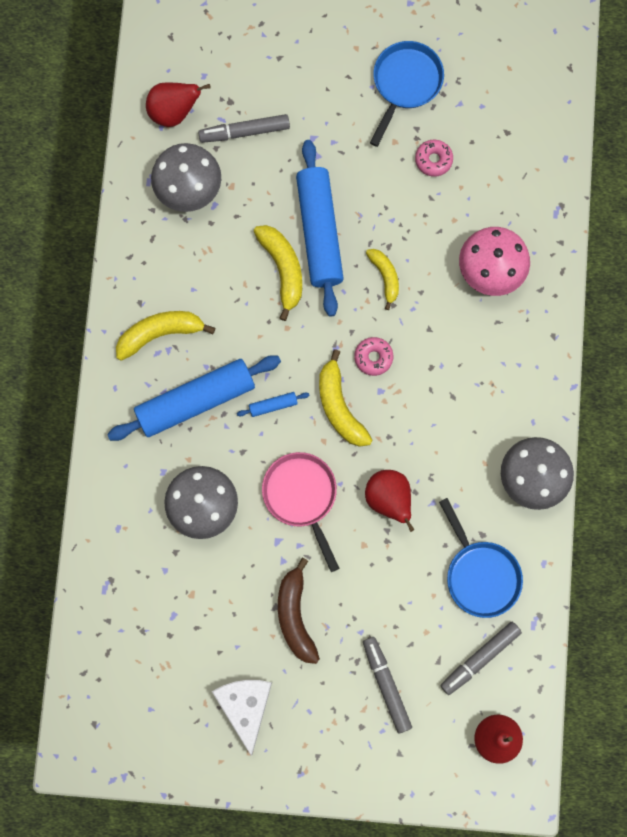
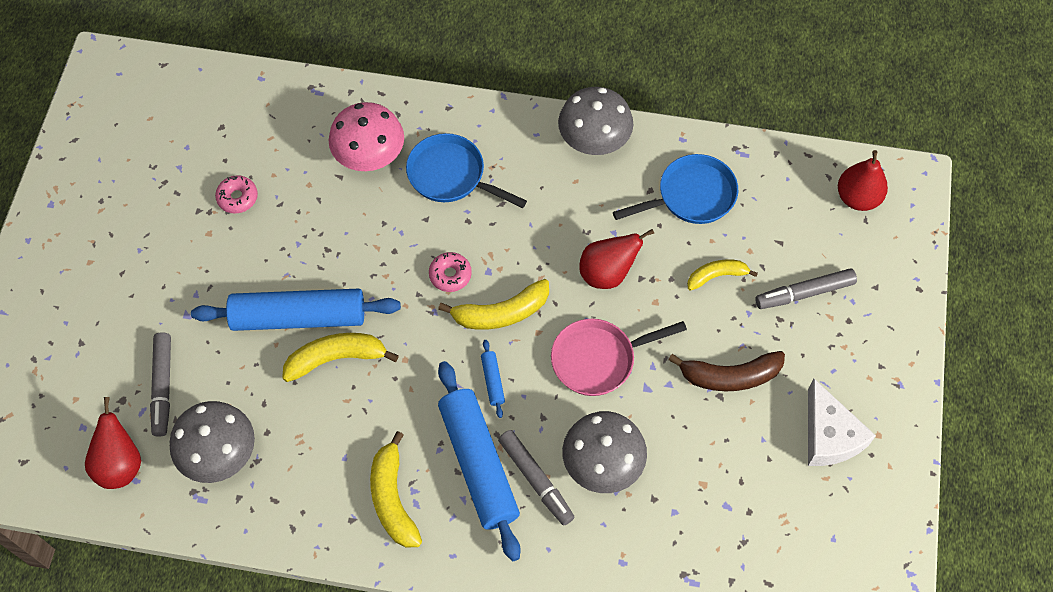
camera: 85 degrees left, 15 degrees down
white cheese [212,680,272,756] -> white cheese turned 105 degrees counterclockwise [808,379,876,466]
yellow banana [366,249,399,310] -> yellow banana moved to [687,259,758,291]
blue pan [370,41,444,147] -> blue pan moved to [406,133,527,208]
grey marker [440,622,522,695] -> grey marker moved to [498,430,574,526]

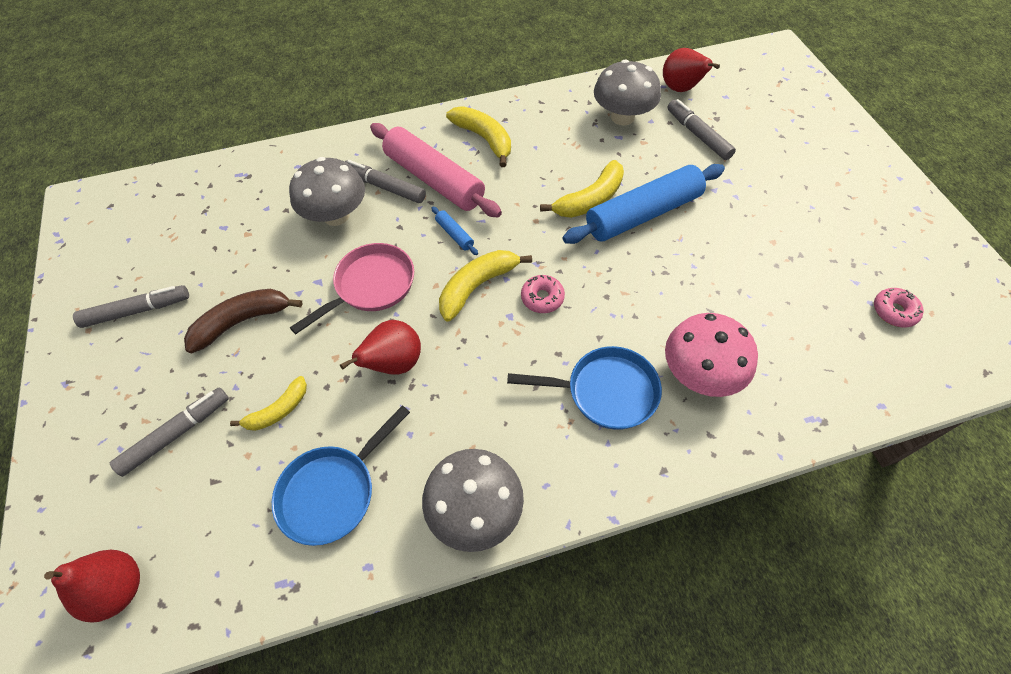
camera: 155 degrees right, 5 degrees down
pink donut [215,175,258,213] -> pink donut moved to [874,288,924,328]
blue rolling pin [438,361,521,561] -> pink rolling pin [370,123,502,217]
white cheese [808,379,876,466] -> grey marker [73,285,189,328]

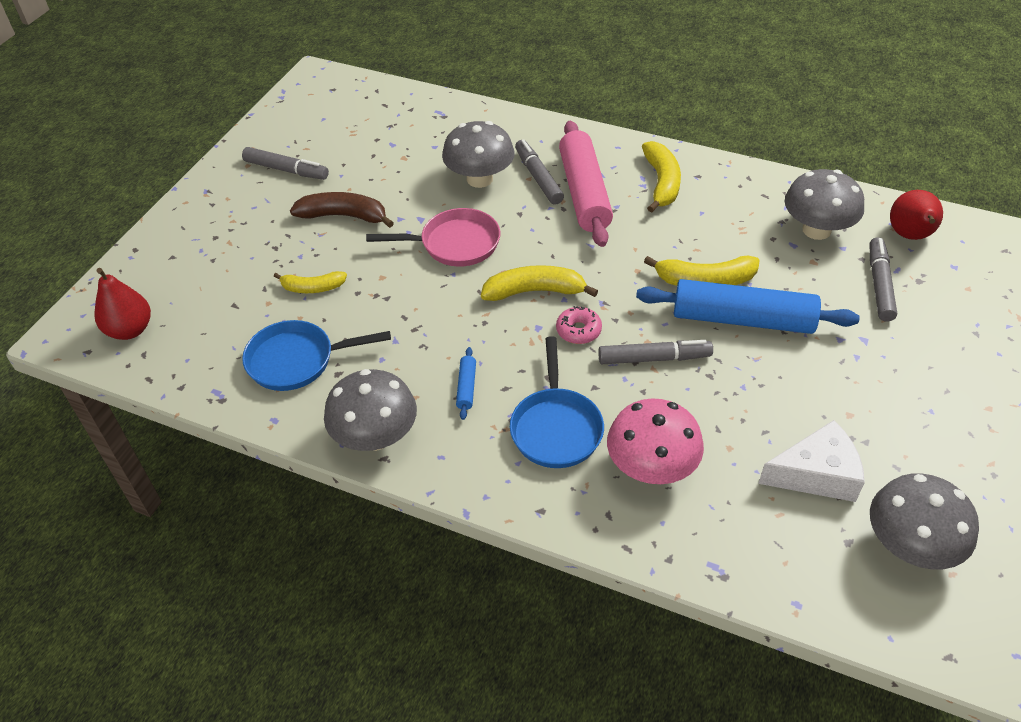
camera: 40 degrees right, 10 degrees down
grey marker [110,387,229,477] -> grey marker moved to [598,340,713,364]
red pear [340,320,421,375] -> none
blue rolling pin [431,206,478,255] -> blue rolling pin moved to [456,347,476,420]
blue pan [507,346,662,430] -> blue pan turned 45 degrees clockwise [510,336,604,468]
pink donut [874,288,924,328] -> grey mushroom [870,473,979,569]
none -> white cheese [758,420,865,502]

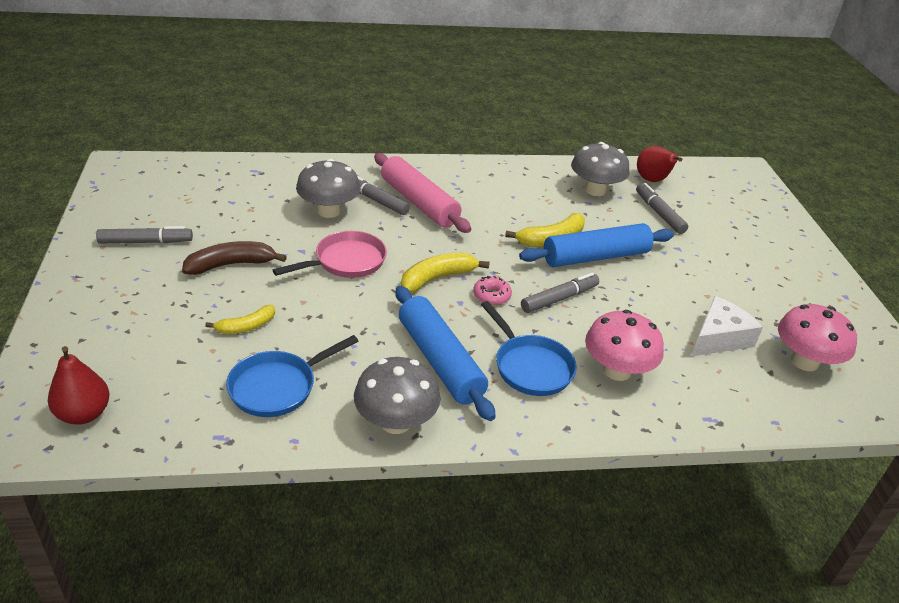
camera: 35 degrees left, 10 degrees down
blue rolling pin [456,347,476,420] -> blue rolling pin [395,286,496,421], size x2.49
yellow banana [642,141,681,213] -> none
grey mushroom [870,473,979,569] -> pink mushroom [778,304,857,371]

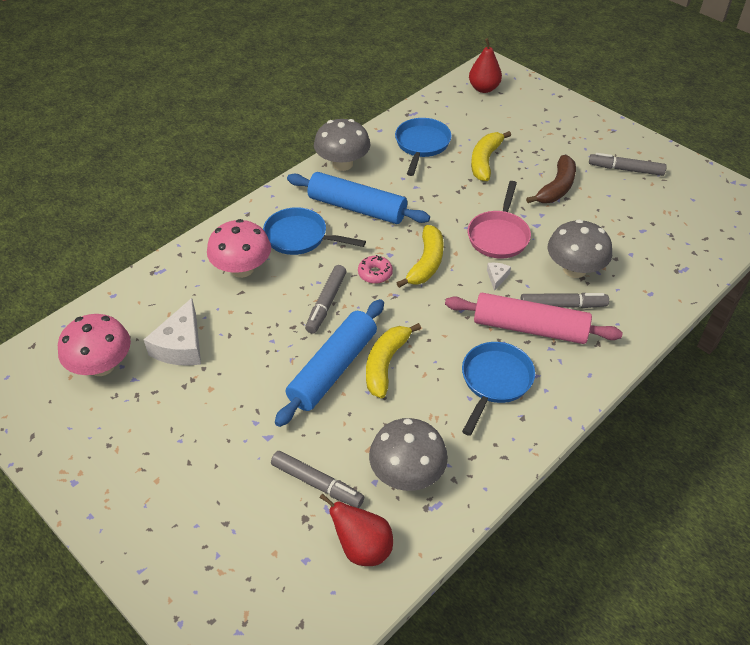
camera: 145 degrees right, 10 degrees up
grey marker [96,226,193,244] -> grey marker turned 60 degrees clockwise [589,153,667,176]
yellow banana [205,305,275,334] -> yellow banana [471,131,511,181], size x1.55
none -> blue pan [462,342,535,436]
none -> white cheese [487,263,511,291]

